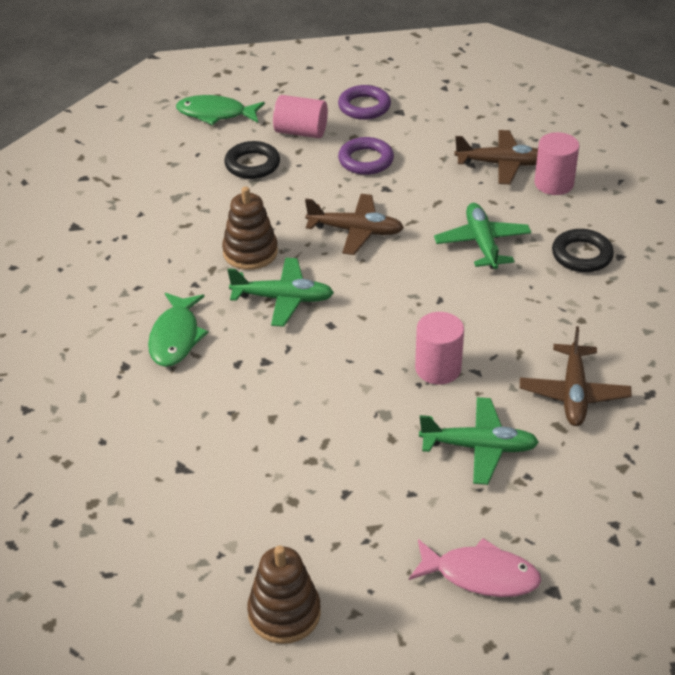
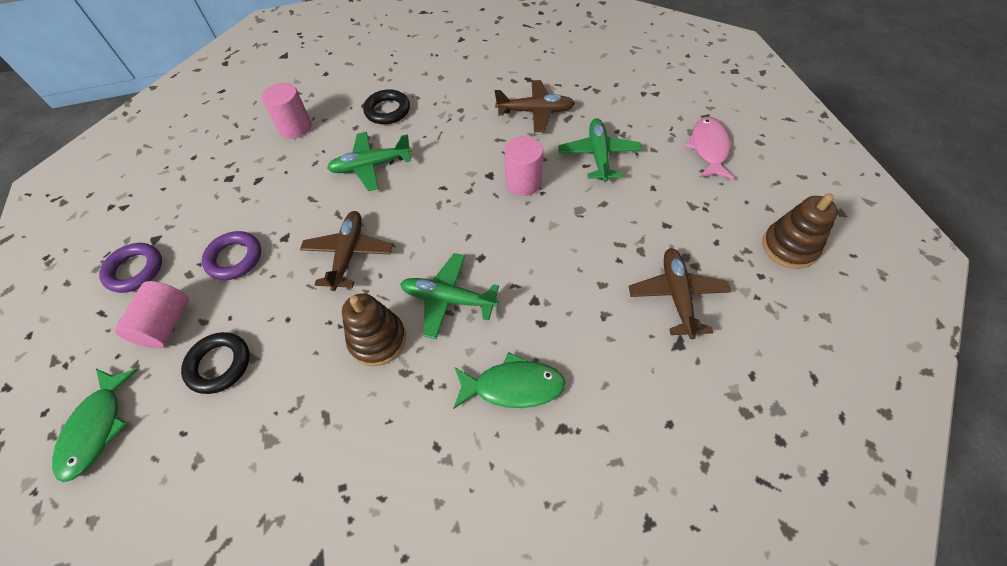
camera: 95 degrees left, 15 degrees up
green plane [228,258,334,327] -> green plane turned 75 degrees counterclockwise [400,253,499,339]
brown plane [454,130,538,184] -> brown plane moved to [629,248,731,339]

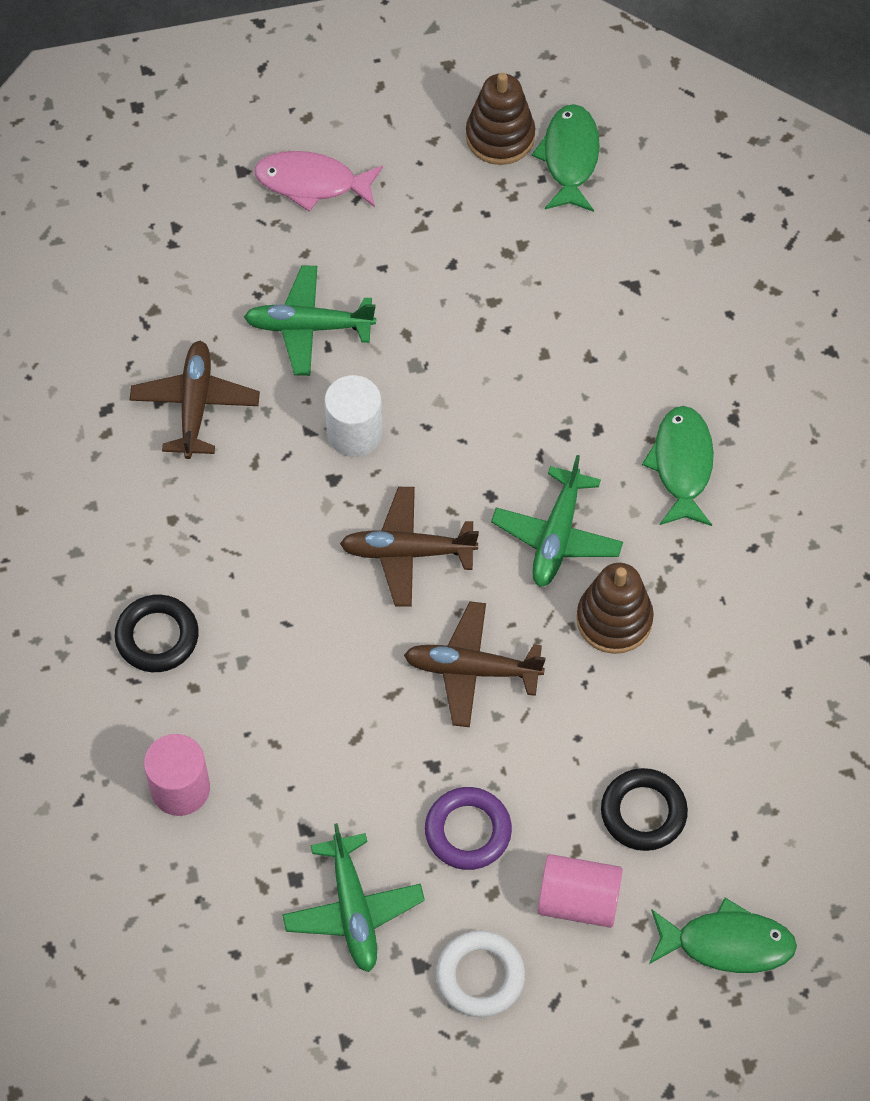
camera: 90 degrees left, 5 degrees up
purple ring [99,243,162,293] -> white ring [436,930,525,1017]
green plane [327,132,412,191] -> green plane moved to [282,823,425,972]
pink cylinder [504,136,543,196] -> white cylinder [325,375,382,457]
brown plane [629,248,731,339] -> brown plane moved to [340,487,479,607]
none -> green fish [532,104,600,212]

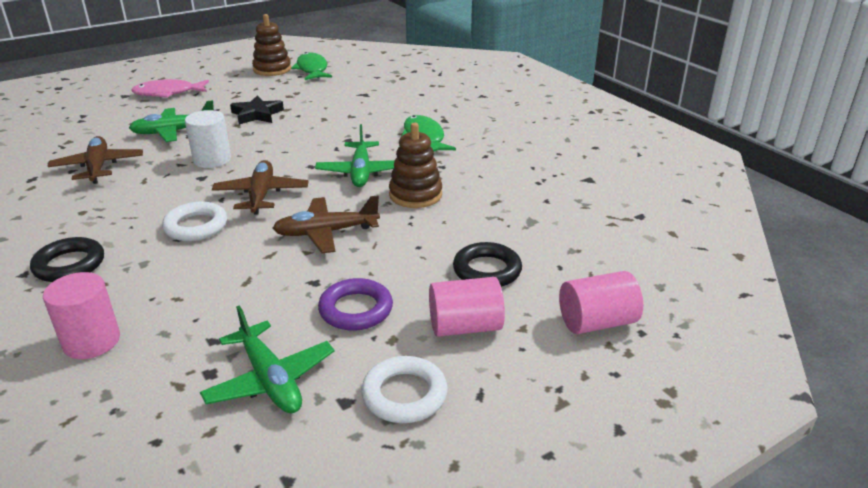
camera: 20 degrees left, 30 degrees down
brown plane [340,487,479,607] -> brown plane turned 105 degrees clockwise [212,160,308,215]
green fish [649,898,797,973] -> pink cylinder [559,271,643,334]
none -> white ring [162,202,227,241]
none -> black star [230,95,284,125]

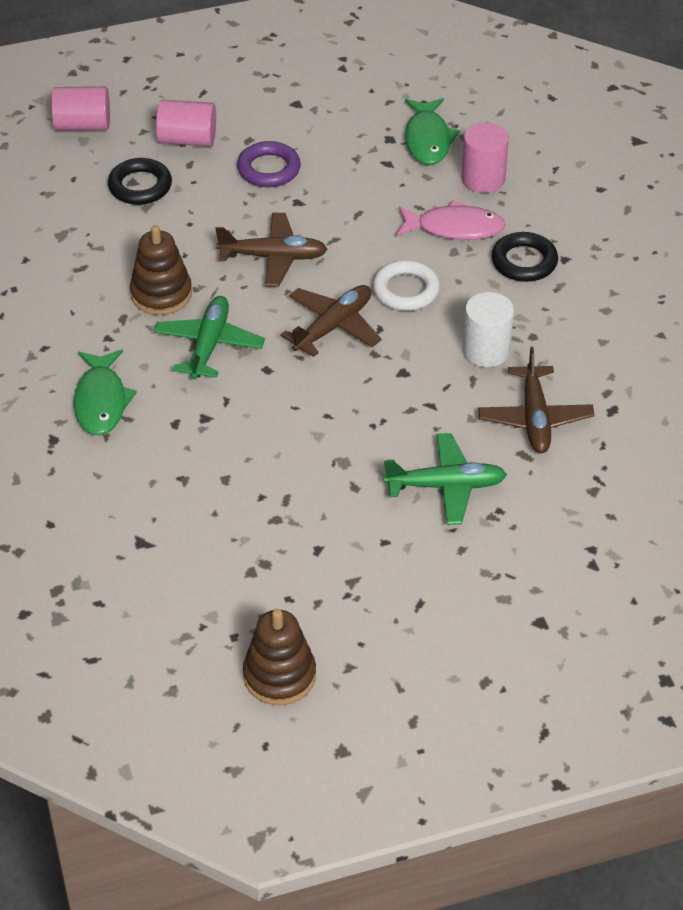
camera: 165 degrees left, 15 degrees up
pink fish [131,79,209,98] -> pink fish moved to [397,200,506,240]
white cylinder [185,110,231,168] -> white cylinder moved to [463,292,514,367]
green plane [200,306,335,413] -> none
brown plane [212,160,308,215] -> brown plane turned 150 degrees counterclockwise [280,285,381,357]
black star [230,95,284,125] -> none
green fish [291,52,332,80] -> green fish moved to [405,98,460,165]
white ring [361,356,448,423] -> none

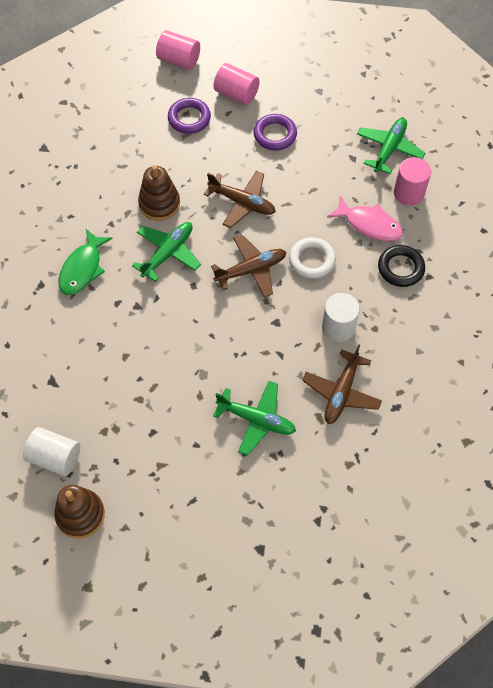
camera: 25 degrees right, 15 degrees up
black ring [108,158,172,205] -> purple ring [168,98,211,134]
green fish [405,98,460,165] -> green plane [357,118,425,174]
none -> white cylinder [23,427,80,476]

